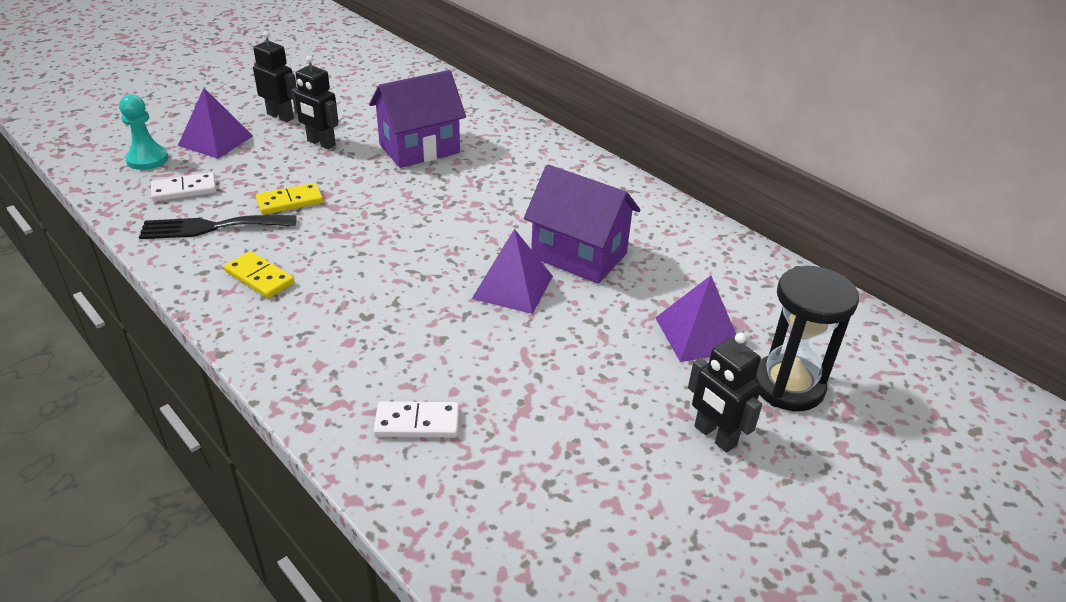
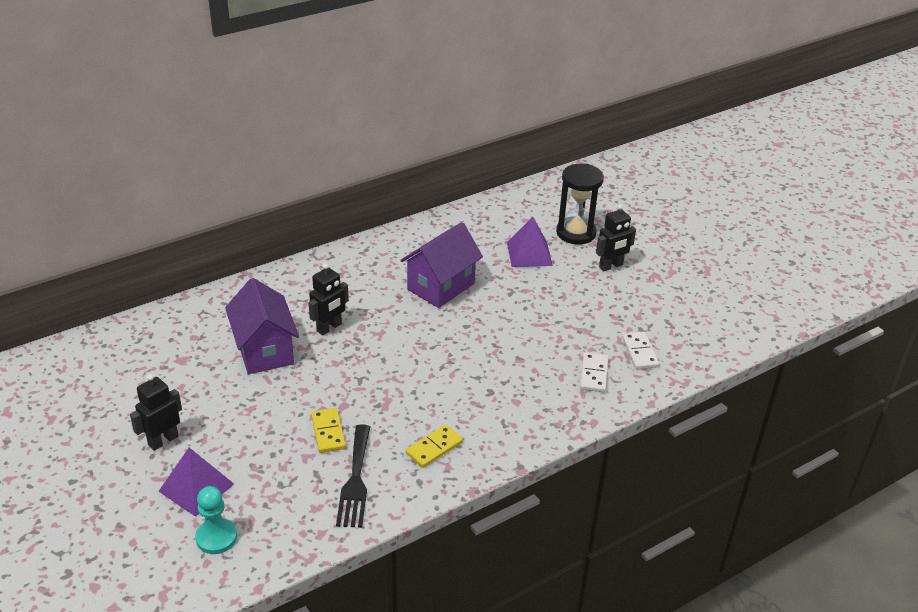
camera: 80 degrees left, 0 degrees up
white domino [151,172,216,202] -> white domino moved to [622,332,659,369]
black robot [291,55,338,150] -> black robot moved to [308,263,349,335]
purple pyramid [472,229,553,314] -> none

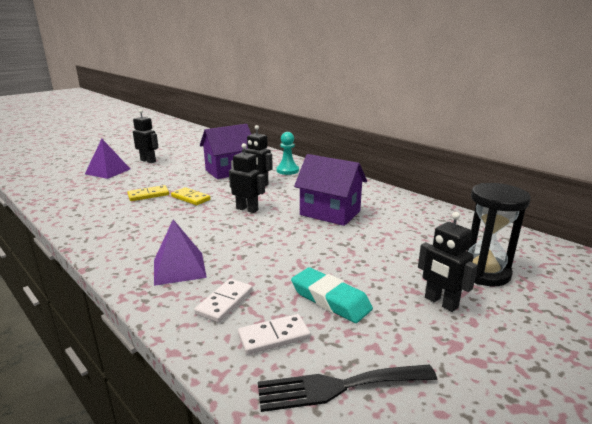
camera: 80 degrees right, 15 degrees down
turquoise pawn [195,486,237,554] -> turquoise pawn moved to [276,132,299,175]
black fork [336,424,370,528] -> black fork moved to [258,364,437,412]
yellow domino [406,424,463,468] -> yellow domino moved to [171,187,211,205]
purple pyramid [507,217,553,267] -> purple pyramid moved to [154,220,207,286]
white domino [580,352,608,392] -> white domino turned 60 degrees counterclockwise [194,279,253,323]
none -> black robot [229,143,265,213]
none -> turquoise eraser [291,267,373,323]

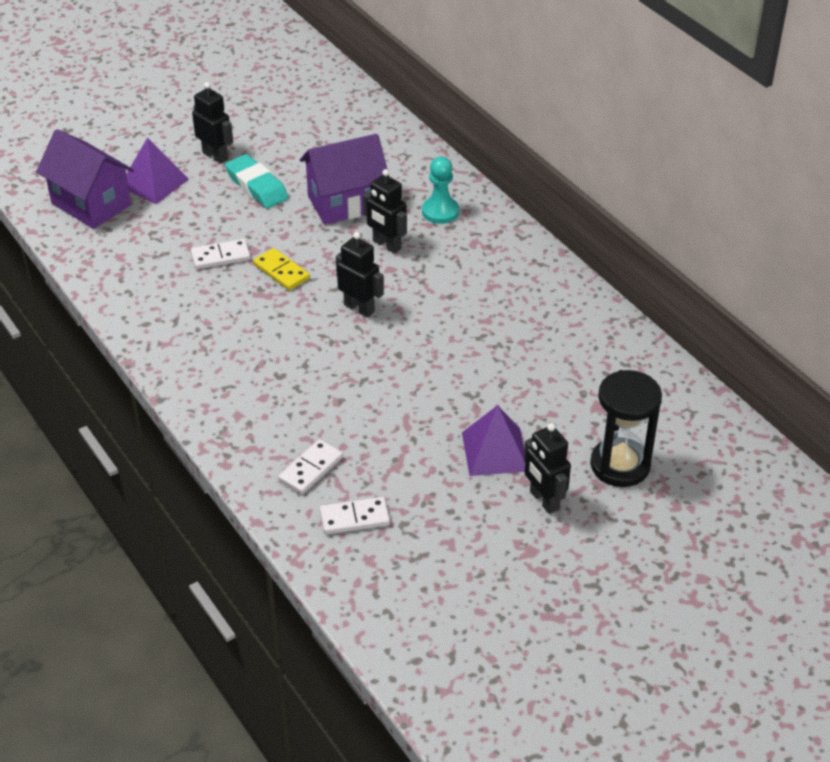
camera: 10 degrees right, 20 degrees up
yellow domino [127,185,169,201] -> white domino [191,239,251,269]
purple pyramid [154,220,207,286] -> purple pyramid moved to [462,405,525,476]
black fork [258,364,437,412] -> none
turquoise eraser [291,267,373,323] -> turquoise eraser moved to [225,154,289,209]
purple house [294,154,367,226] -> purple house moved to [36,129,134,229]

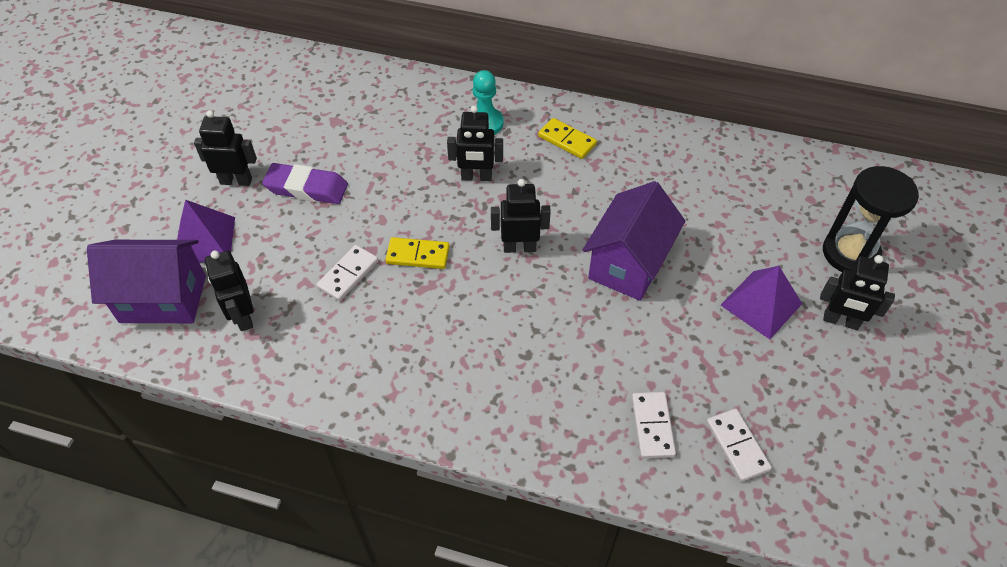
camera: 40 degrees left, 10 degrees up
turquoise eraser [225,154,289,209] -> purple eraser [262,163,348,204]
purple house [300,134,389,225] -> purple house moved to [583,181,685,301]
white domino [320,497,390,534] -> white domino turned 60 degrees counterclockwise [706,408,772,482]
none -> black robot [205,251,254,331]
none -> yellow domino [538,118,597,159]

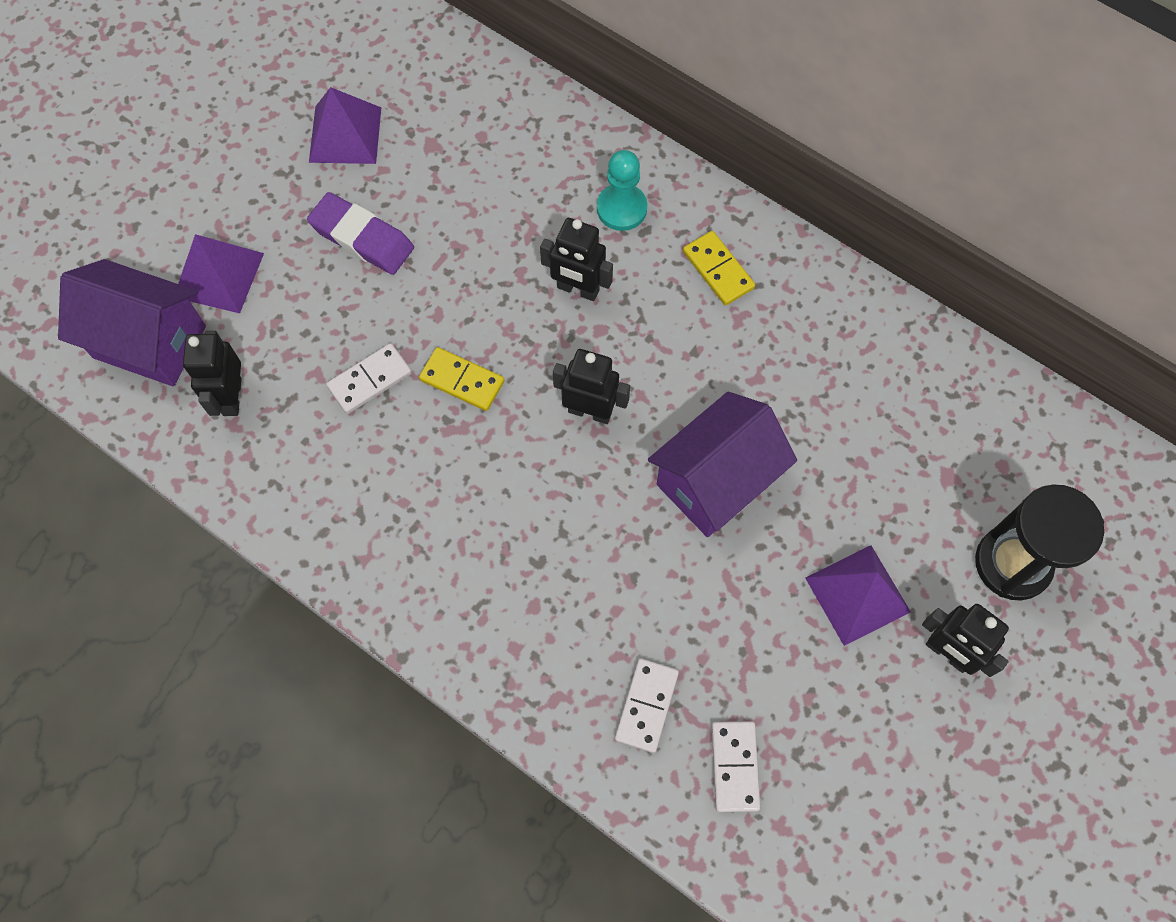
camera: 20 degrees right, 15 degrees up
black robot [194,110,257,186] -> none
none -> purple pyramid [309,87,381,164]

